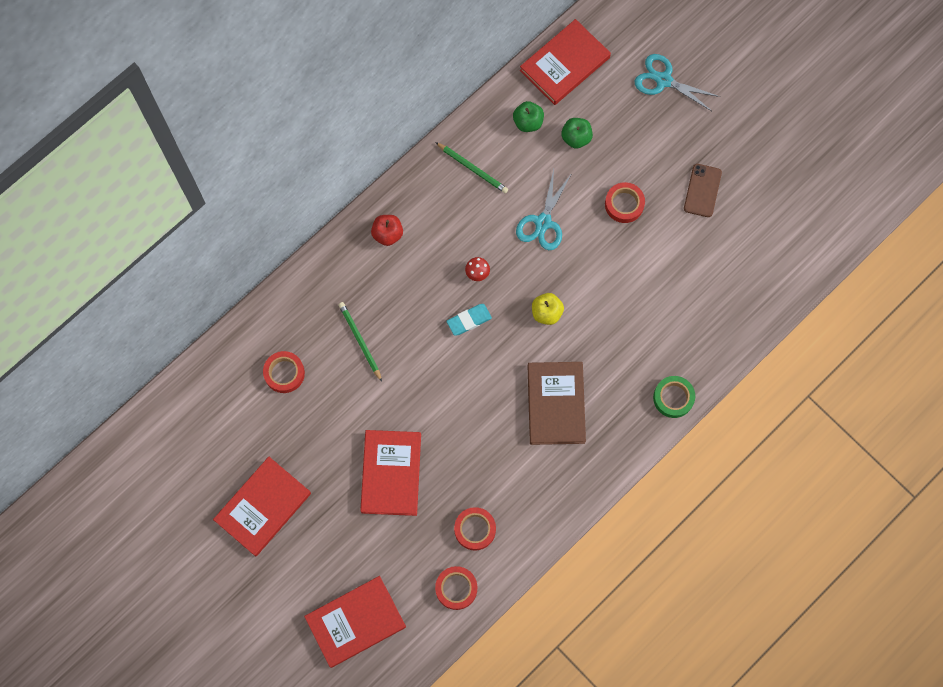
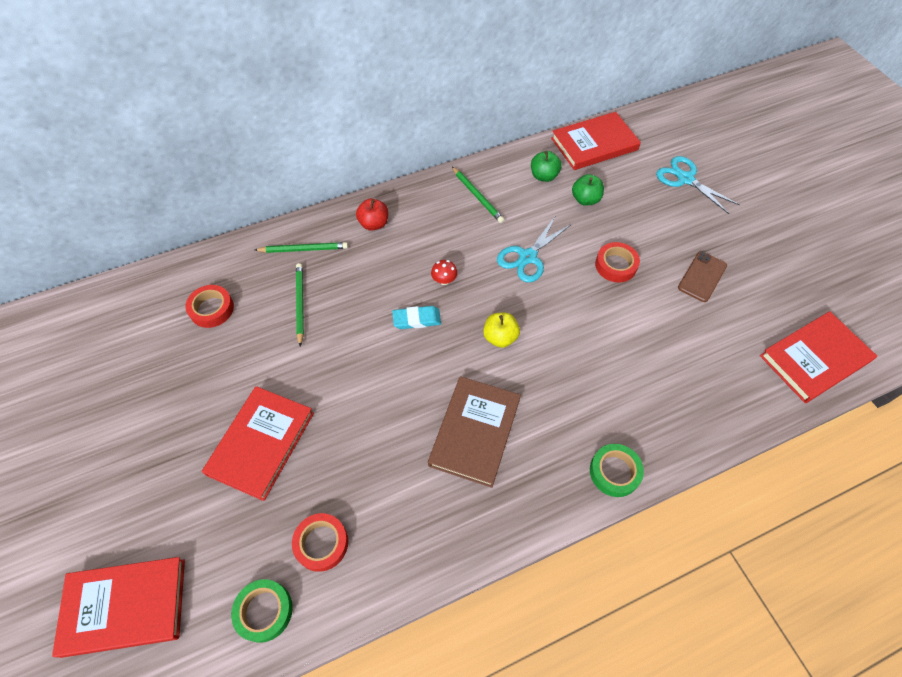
camera: 20 degrees right, 15 degrees down
red book [213,457,311,557] -> red book moved to [760,311,877,403]
red tape [435,566,477,610] -> green tape [231,579,293,643]
none -> green pencil [255,242,348,253]

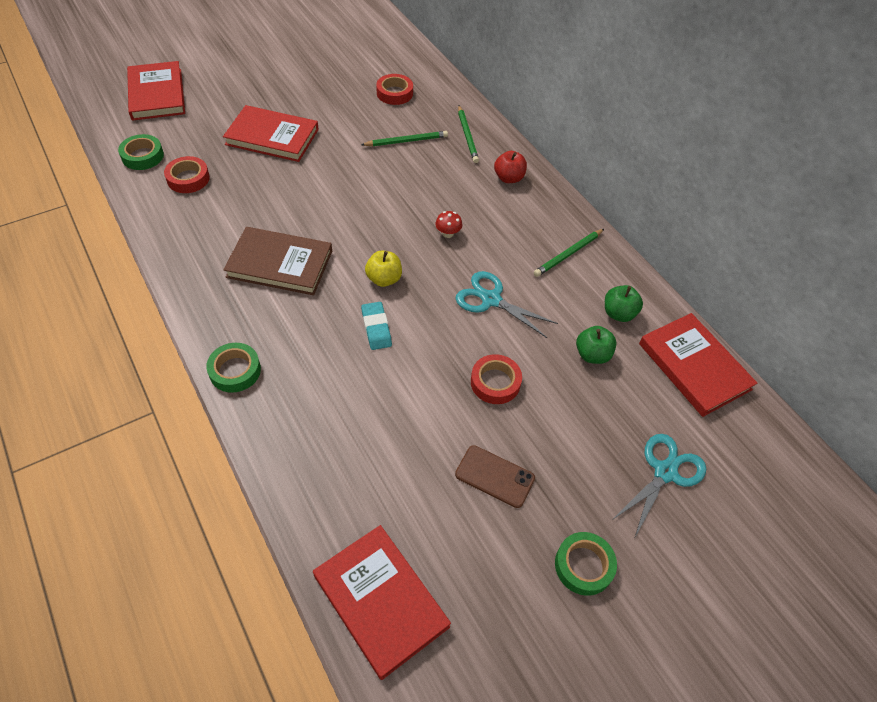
camera: 80 degrees right, 5 degrees down
turquoise eraser [392,306,441,329] -> turquoise eraser moved to [361,302,392,350]
none -> green tape [555,532,617,596]

